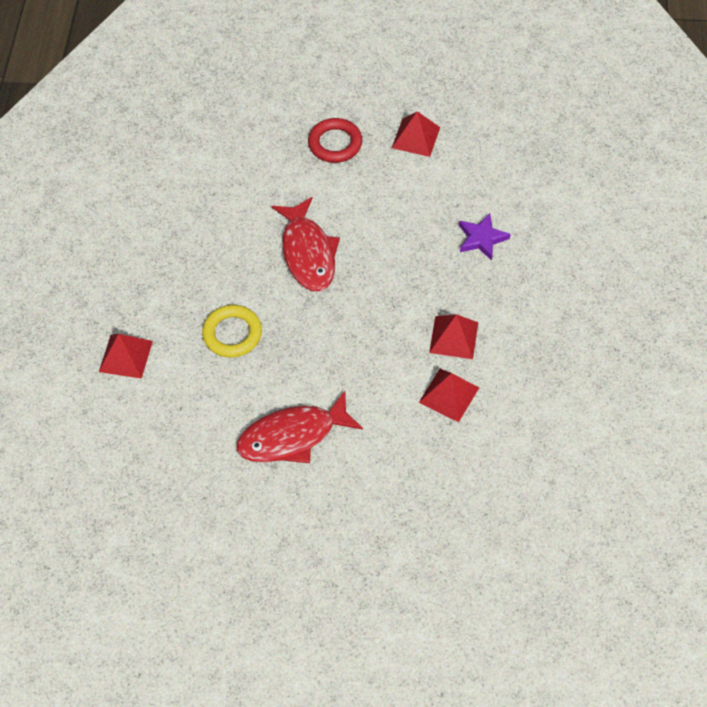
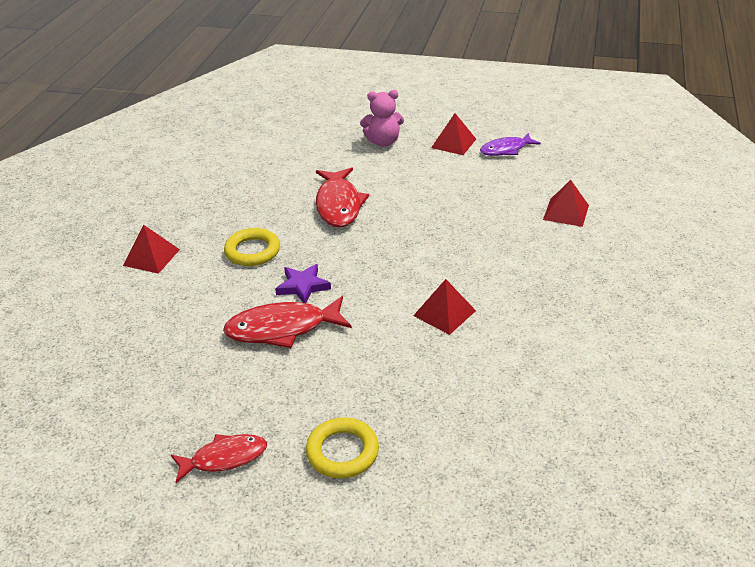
camera: 10 degrees right, 20 degrees down
red ring [308,118,362,163] -> pink teddy bear [360,90,404,147]
red pyramid [429,314,478,359] -> red pyramid moved to [543,180,589,227]
purple star [459,213,511,261] -> purple star moved to [275,264,331,303]
none -> red fish [171,434,267,483]
none -> yellow ring [306,418,379,479]
none -> purple fish [480,133,541,156]

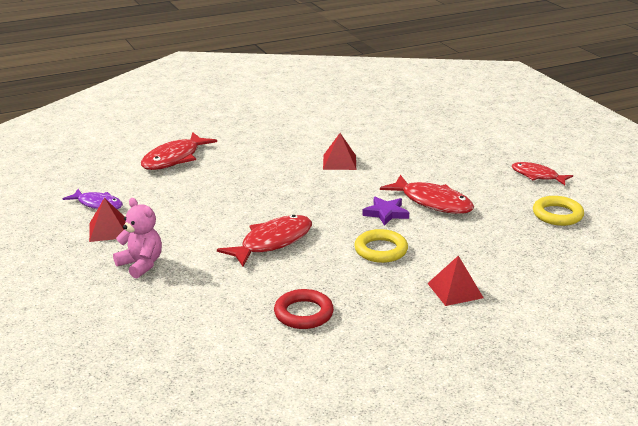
camera: 130 degrees left, 10 degrees down
yellow ring [306,418,379,479] -> yellow ring moved to [533,196,584,226]
red pyramid [543,180,589,227] -> red fish [141,132,217,170]
none -> red ring [274,289,334,329]

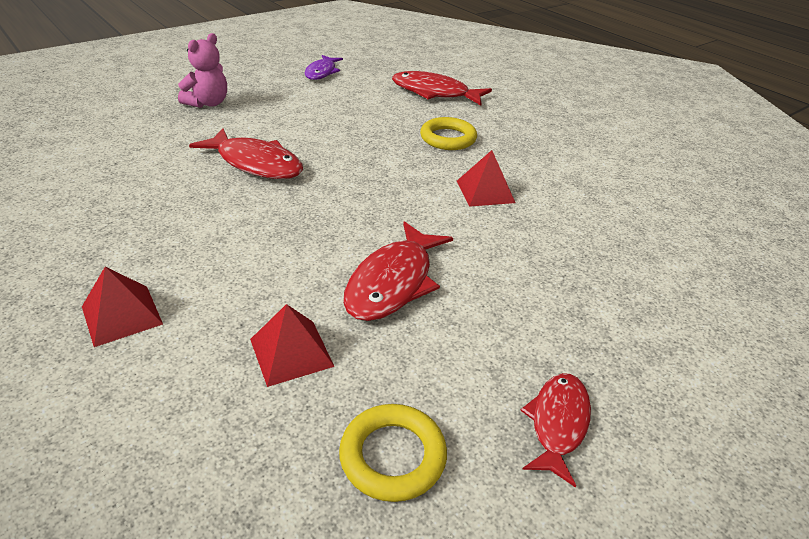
camera: 75 degrees right, 10 degrees up
red pyramid [89,198,126,242] -> red pyramid moved to [250,304,335,387]
red ring [274,289,334,329] -> none
yellow ring [354,229,408,263] -> yellow ring moved to [420,117,477,150]
purple star [362,197,409,226] -> none

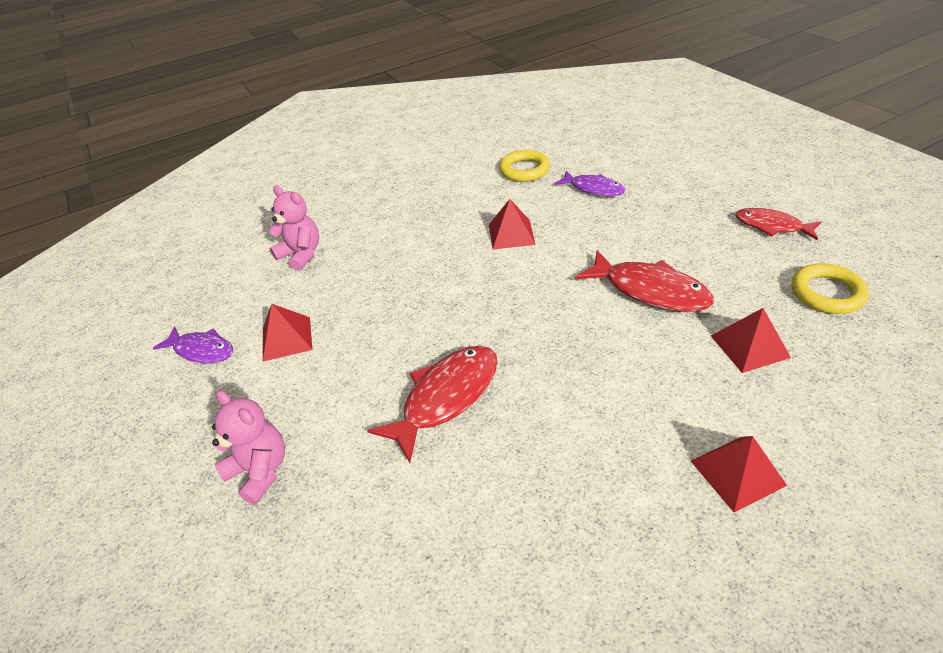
camera: 75 degrees left, 5 degrees up
red fish [392,71,492,105] -> pink teddy bear [269,185,319,271]
yellow ring [420,117,477,150] -> yellow ring moved to [499,150,550,182]
none -> red pyramid [263,304,313,362]
none -> purple fish [554,171,625,196]

